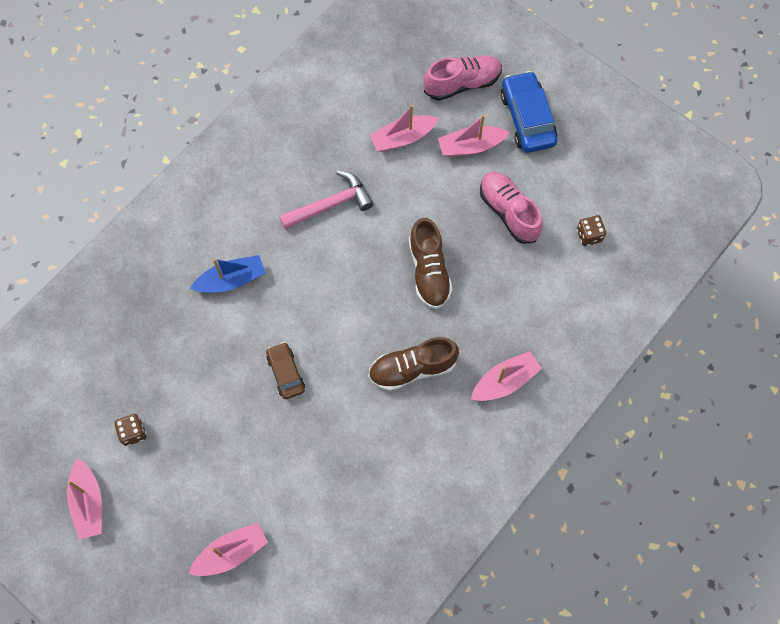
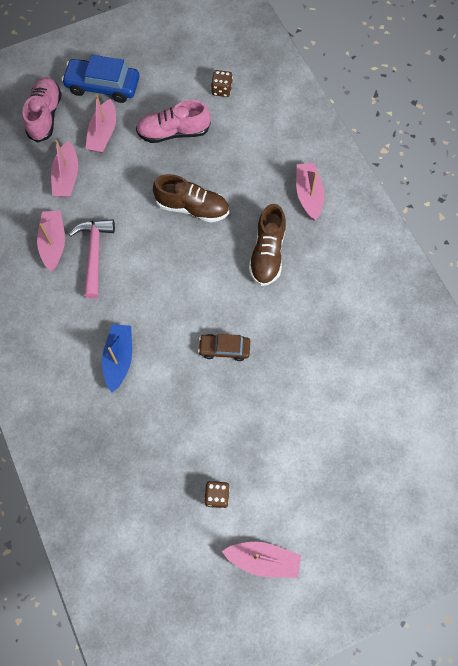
camera: 65 degrees left, 0 degrees up
pink boat [188,522,268,576] -> pink boat moved to [37,210,65,271]

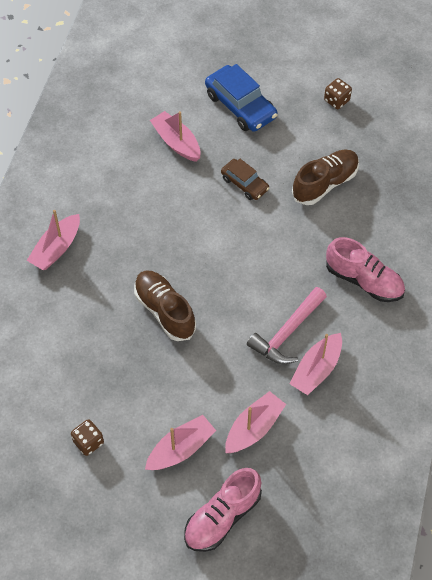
camera: 140 degrees left, 10 degrees down
blue car [62,55,139,103] -> blue car moved to [205,64,277,132]
blue boat [102,324,132,393] -> none
pink shoe [136,100,210,143] -> pink shoe moved to [326,237,405,302]
brown dice [211,70,233,97] -> brown dice moved to [71,419,104,456]
pink boat [222,542,301,578] -> pink boat moved to [150,111,201,162]
brown shoe [249,204,286,286] -> brown shoe moved to [292,150,359,205]

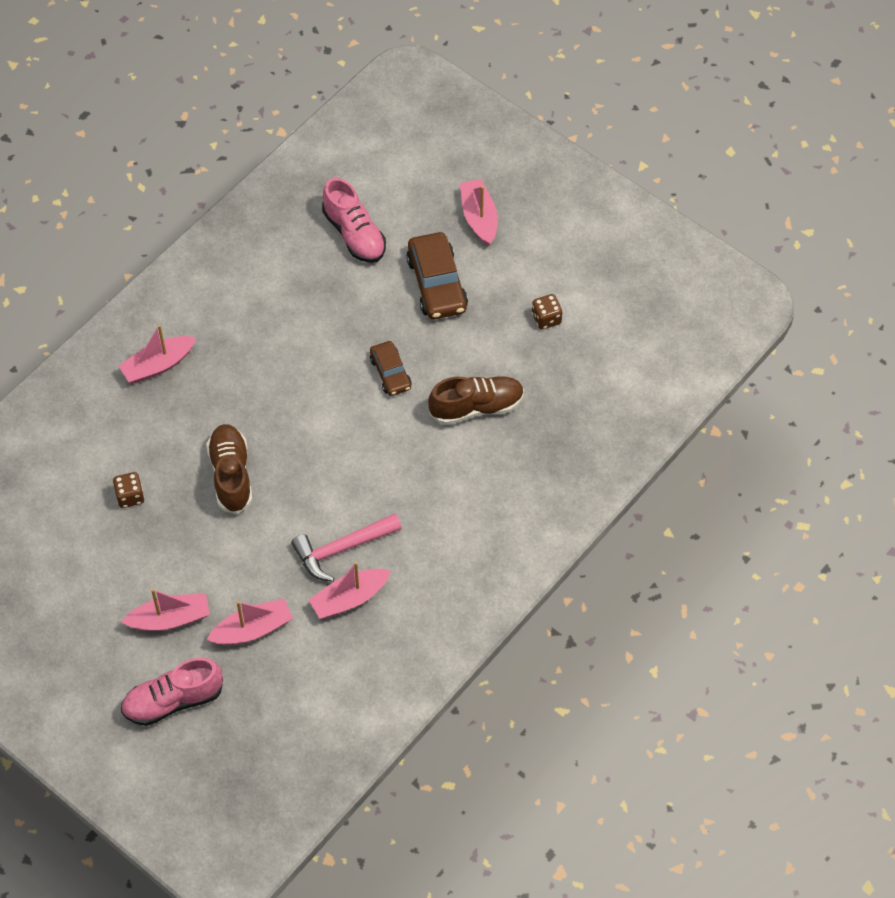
camera: 25 degrees right, 0 degrees up
brown dice [71,419,104,456] -> brown dice moved to [113,472,145,508]
pink boat [150,111,201,162] -> pink boat moved to [460,179,498,246]
blue car [205,64,277,132] -> brown car [406,232,468,319]
pink shoe [326,237,405,302] -> pink shoe moved to [322,178,386,263]

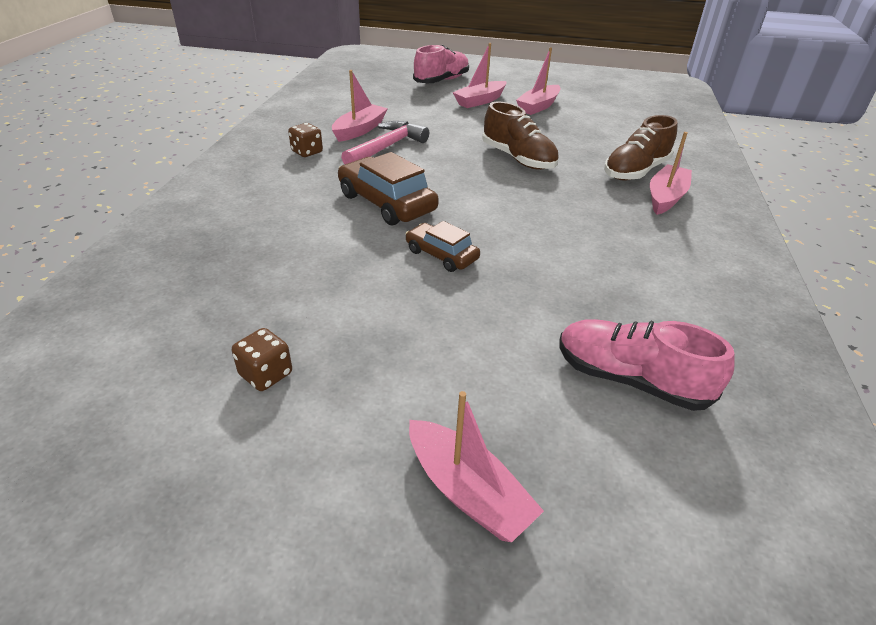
camera: 150 degrees right, 20 degrees down
brown dice [113,472,145,508] -> brown dice moved to [288,123,323,157]
pink boat [207,598,293,645] -> pink boat moved to [516,48,561,115]
brown car [406,232,468,319] -> brown car moved to [338,152,439,225]
brown shoe [428,376,524,425] -> brown shoe moved to [604,115,678,181]

